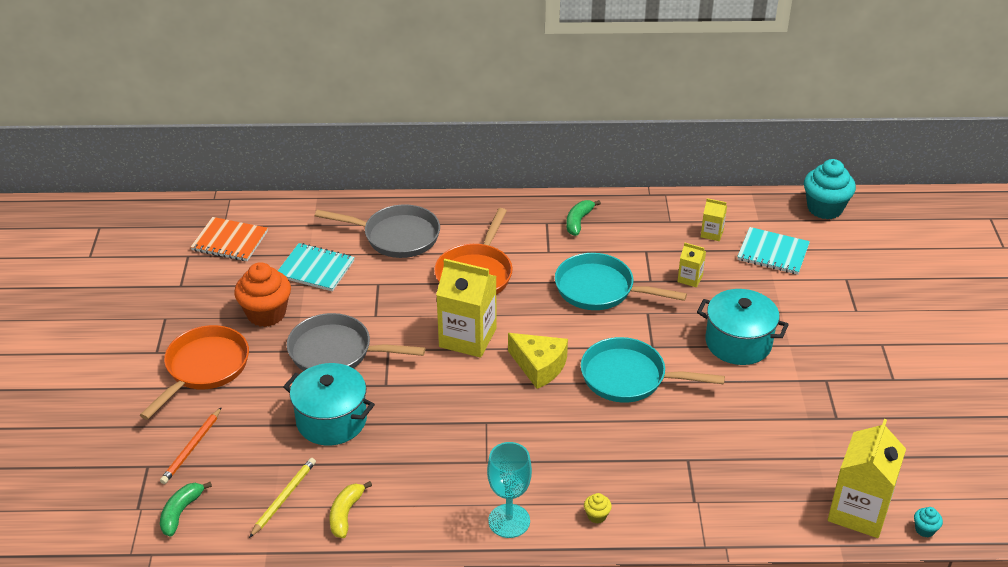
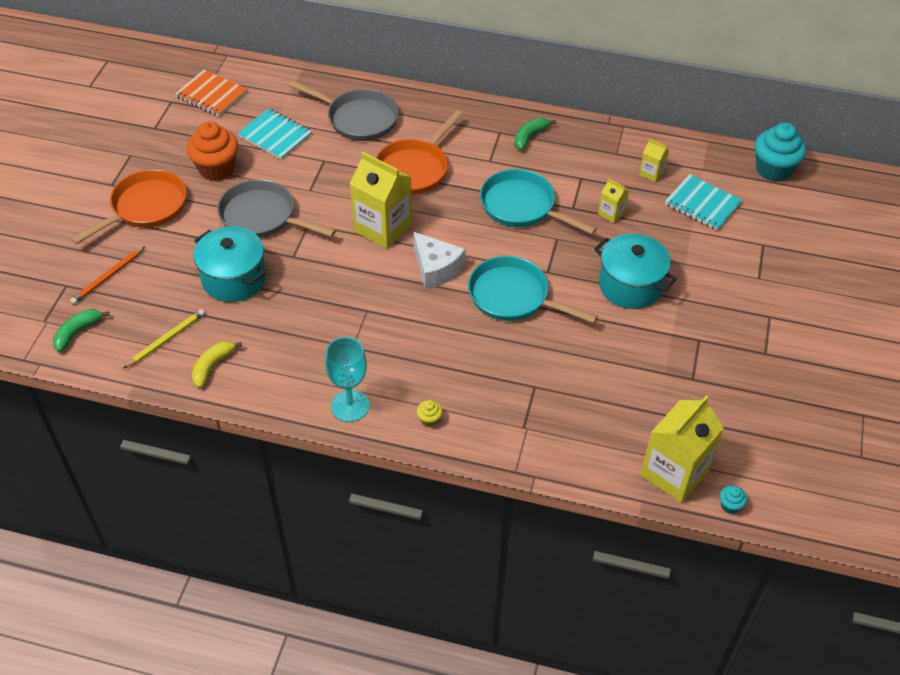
camera: 15 degrees right, 10 degrees up
yellow cheese [508,333,568,389] -> white cheese [413,232,465,289]

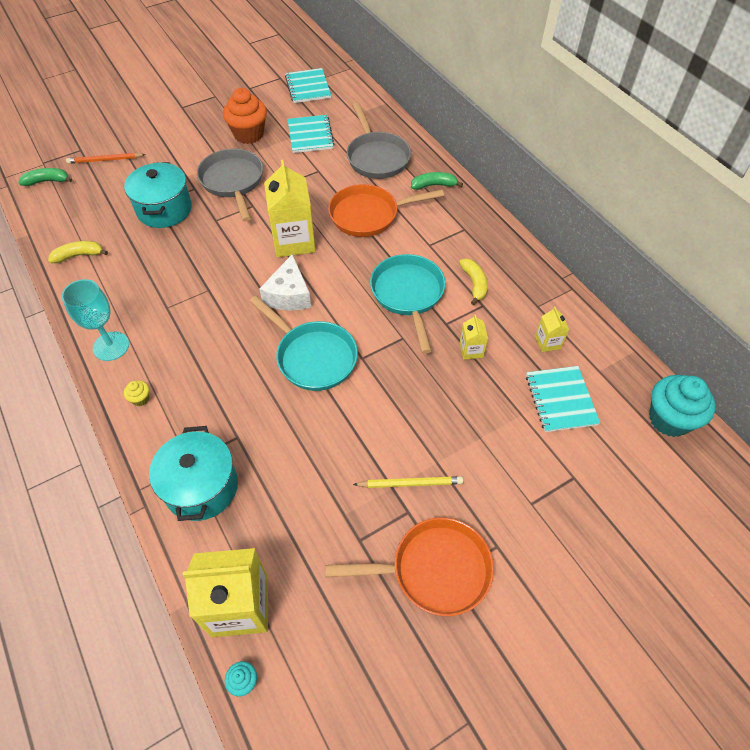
camera: 45 degrees right, 5 degrees up
orange pan [71,169,187,245] -> orange pan moved to [325,517,494,616]
yellow pencil [123,309,205,369] -> yellow pencil moved to [353,476,463,488]
orange notebook [175,69,247,117] -> turquoise notebook [285,68,331,103]
turquoise pan [468,256,598,323] -> turquoise pan turned 150 degrees clockwise [249,296,358,391]
green banana [514,118,556,150] -> green banana moved to [411,172,463,190]
turquoise pot [594,233,677,309] -> turquoise pot moved to [149,426,238,521]
none -> yellow banana [459,259,488,305]

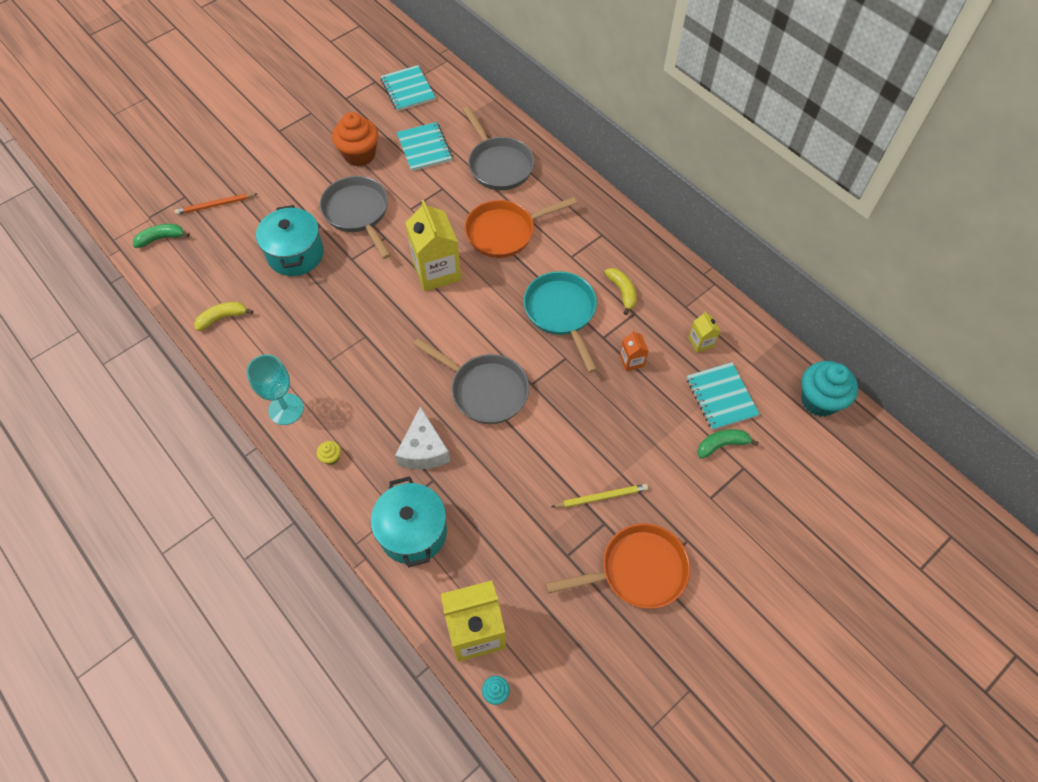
camera: 10 degrees left, 5 degrees up
turquoise pan [249,296,358,391] -> grey pan [413,338,529,424]
white cheese [259,254,311,311] -> white cheese moved to [395,407,451,469]
green banana [411,172,463,190] -> green banana moved to [697,429,759,459]
yellow carton [460,314,488,360] -> orange carton [620,330,649,371]

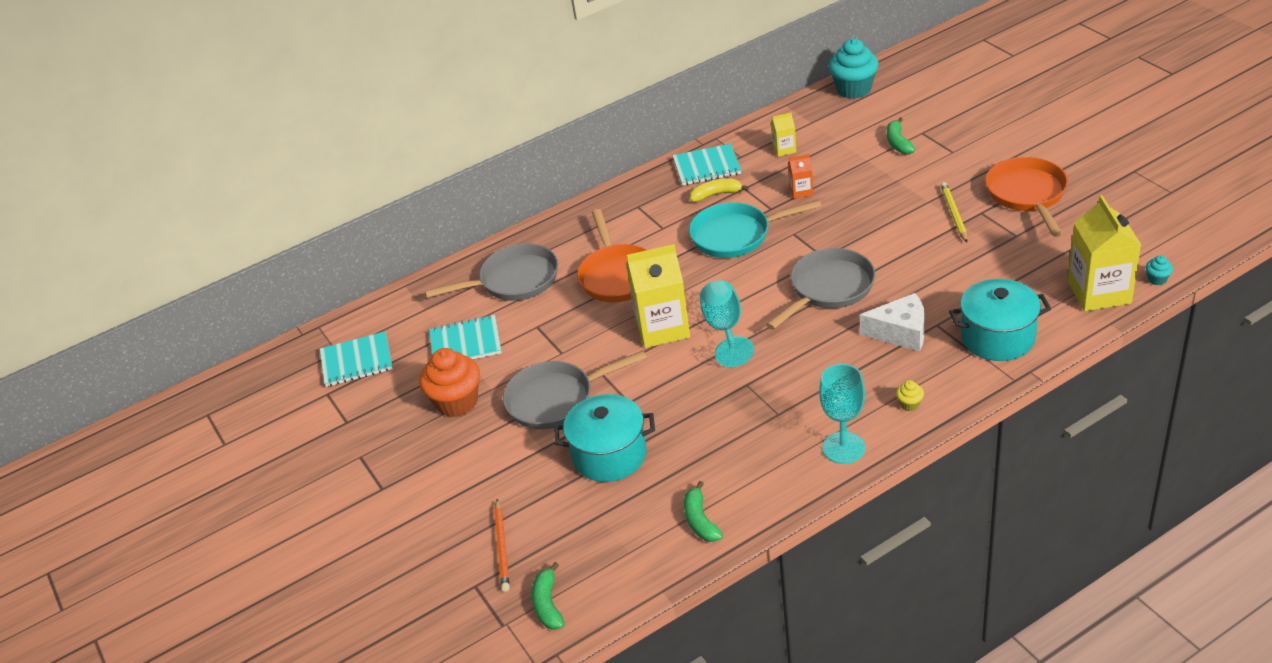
camera: 75 degrees left, 20 degrees down
yellow banana [194,302,253,331] -> green banana [684,481,723,542]
turquoise notebook [687,362,760,430] -> turquoise notebook moved to [672,144,741,186]
none -> turquoise goblet [700,280,754,367]

